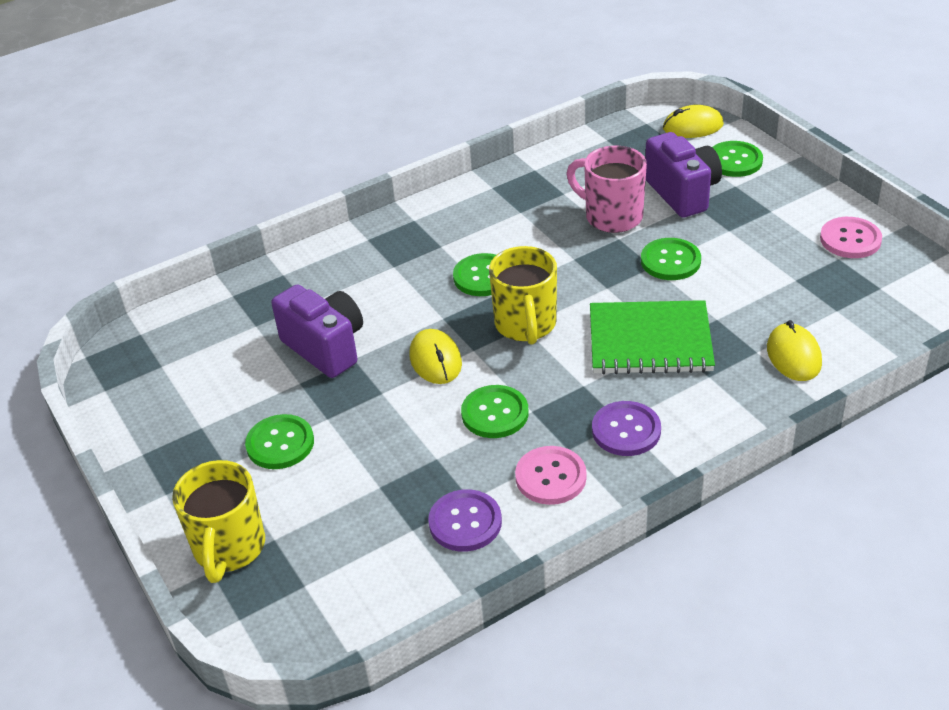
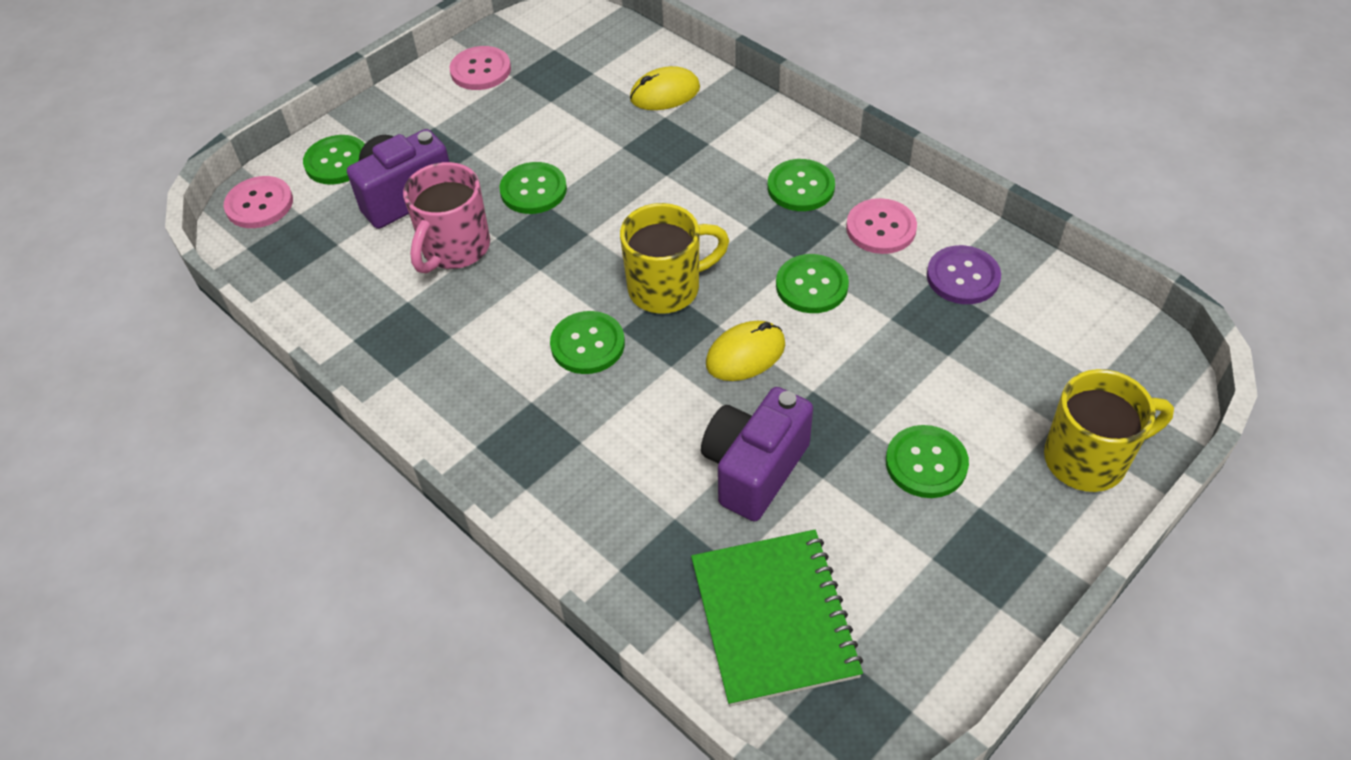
camera: 105 degrees left, 10 degrees up
green notebook [590,300,715,374] -> green notebook moved to [691,530,863,706]
purple button [592,401,661,456] -> green button [768,159,835,211]
yellow mouse [663,105,724,138] -> pink button [224,176,293,228]

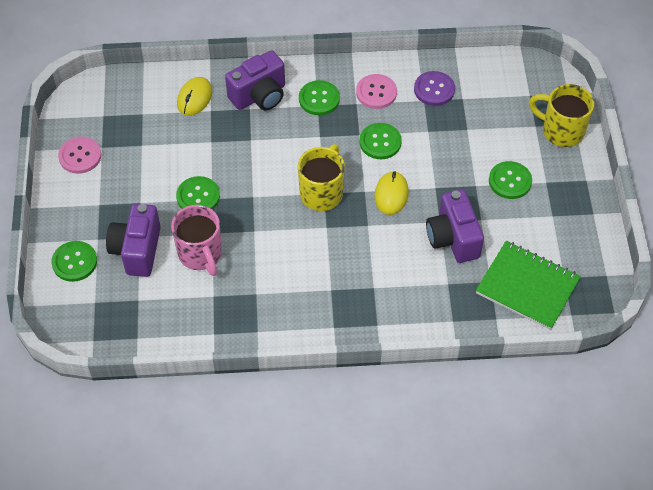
camera: 50 degrees left, 5 degrees up
pink button [224,176,293,228] -> none
green button [550,311,625,374] -> none
yellow mug [1044,369,1174,492] -> yellow mug turned 90 degrees counterclockwise [529,84,594,147]
none -> purple camera [225,50,285,110]

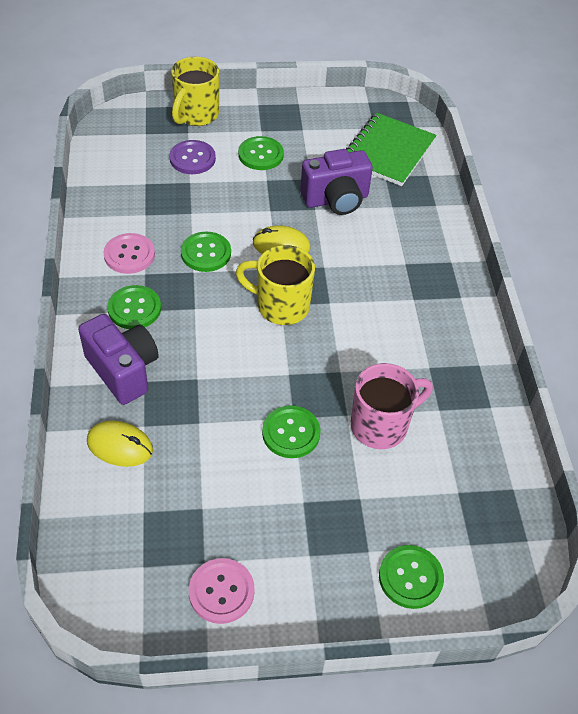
camera: 95 degrees left, 5 degrees down
purple camera [106,204,161,277] -> none
purple button [414,71,455,106] -> purple button moved to [169,140,216,174]

